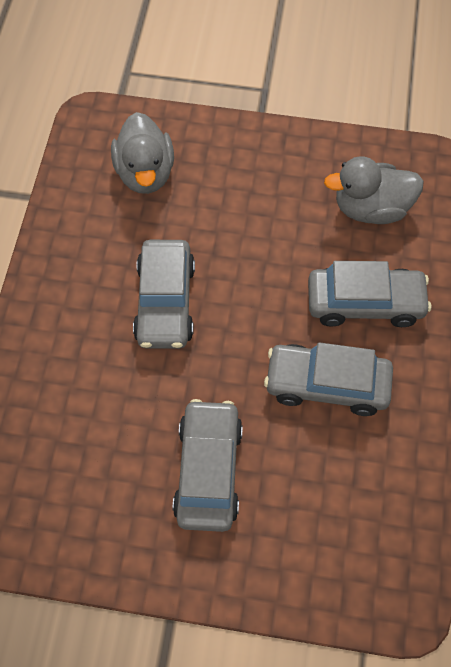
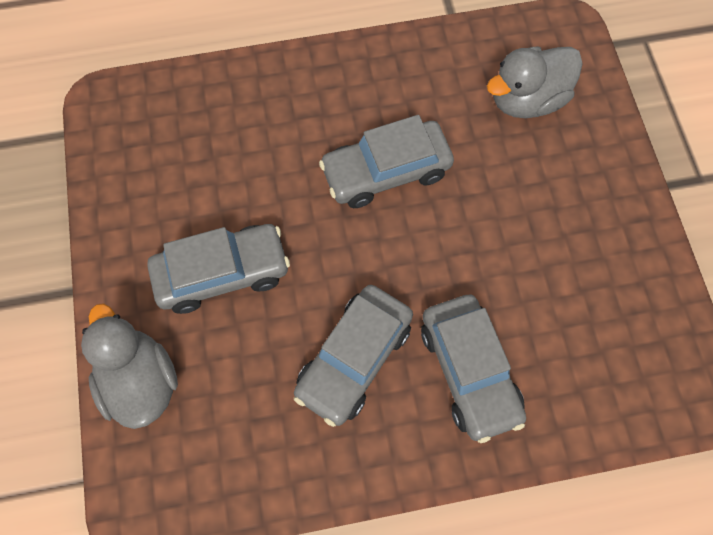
camera: 70 degrees right, 5 degrees up
grey car [264,342,393,416] -> grey car turned 135 degrees counterclockwise [294,285,413,427]
grey duck [324,156,424,224] -> grey duck moved to [81,303,178,429]

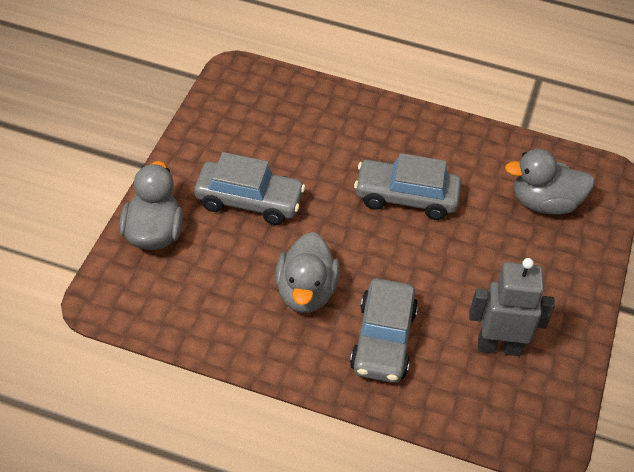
camera: 25 degrees right, 20 degrees down
grey car [294,285,413,427] -> grey duck [275,232,340,313]
none -> grey robot [469,258,555,356]

